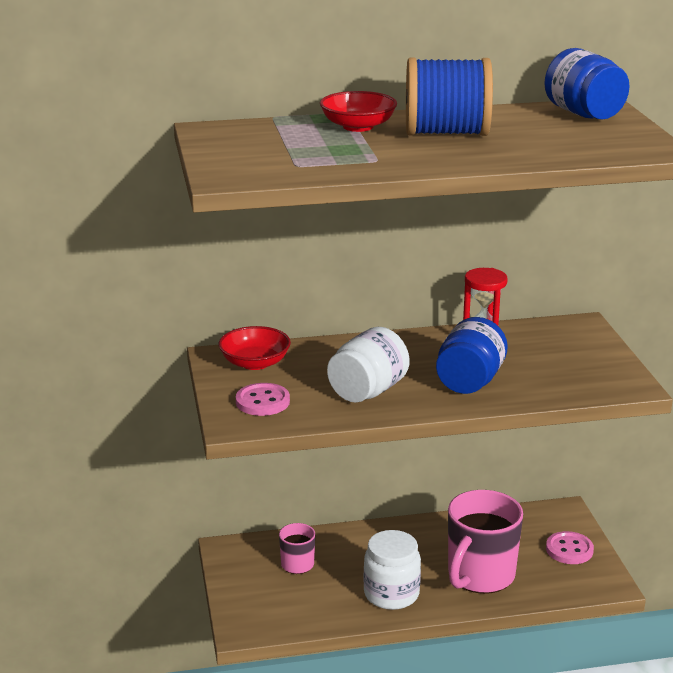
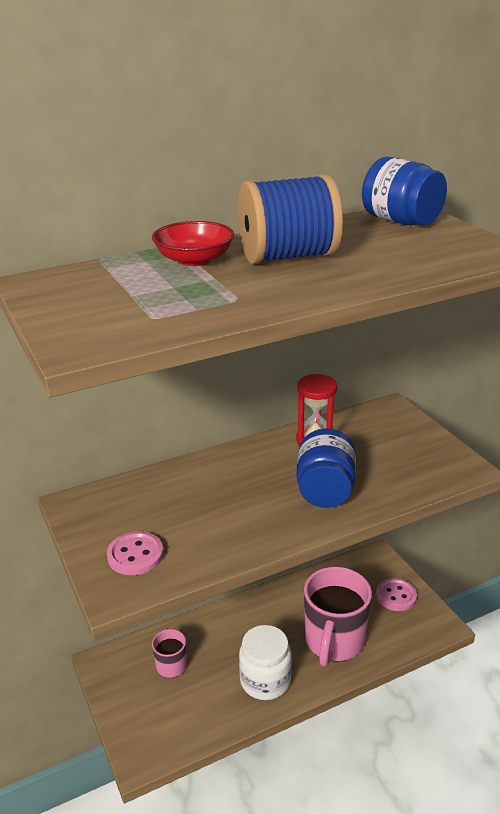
camera: 15 degrees left, 5 degrees up
red bowl [219,326,291,370] -> none
white jar [327,327,410,403] -> none

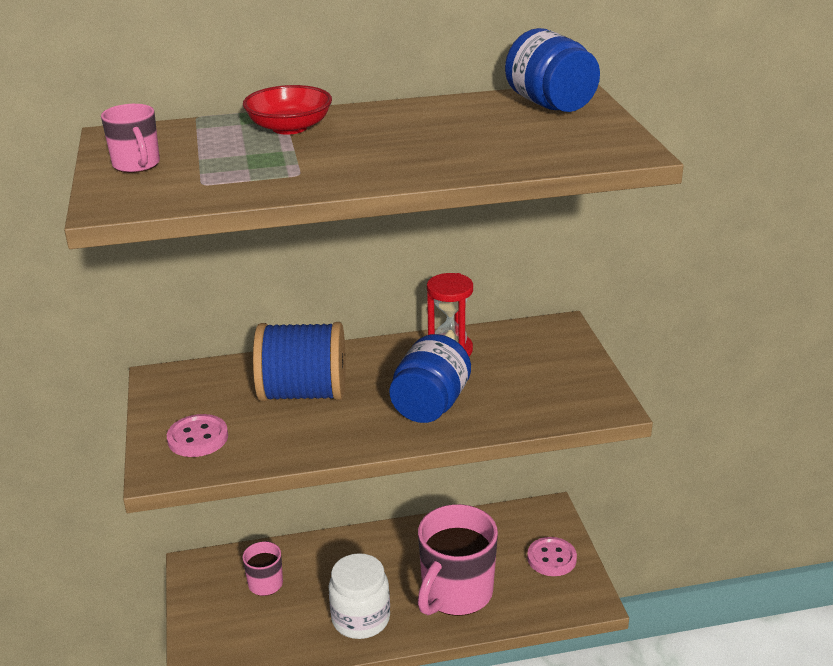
camera: 15 degrees right, 0 degrees up
blue spool [238,174,343,265] -> blue spool moved to [253,322,346,402]
none -> pink mug [101,104,160,173]

